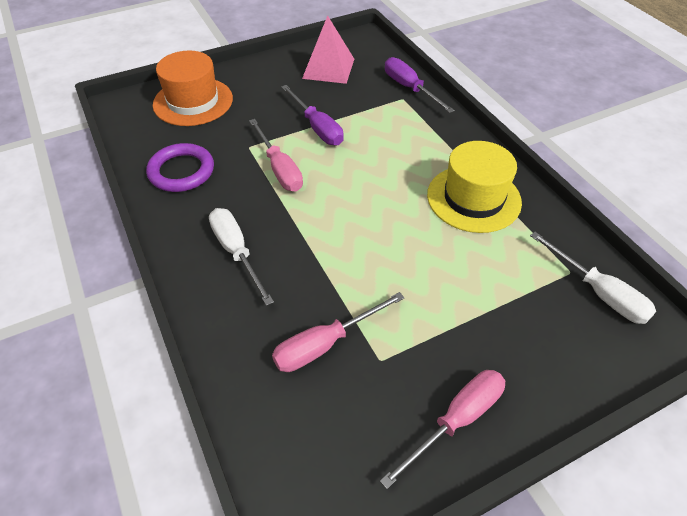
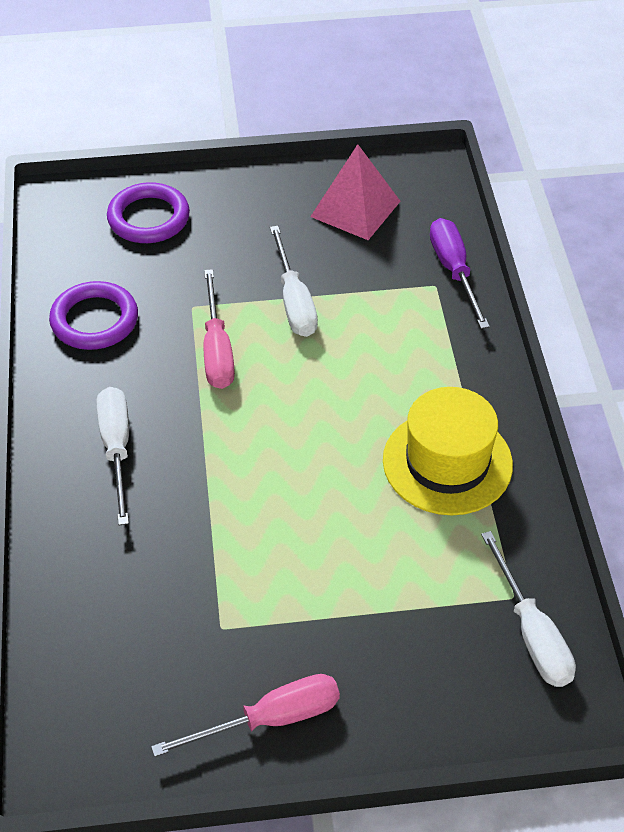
camera: 20 degrees right, 0 degrees up
orange hat [153,51,233,126] -> purple ring [107,182,190,243]
pink screwdriver [272,292,404,372] -> none
purple screwdriver [281,85,344,146] -> white screwdriver [270,226,318,337]

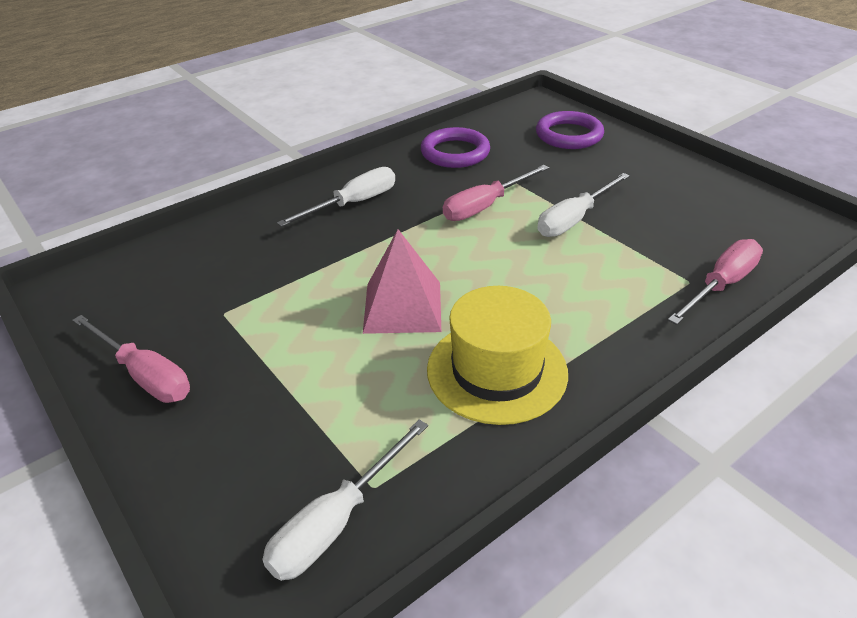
camera: 60 degrees right, 10 degrees down
pink pyramid [310,144,400,240] -> pink pyramid moved to [363,229,441,334]
purple screwdriver [430,218,490,329] -> pink screwdriver [668,239,763,325]

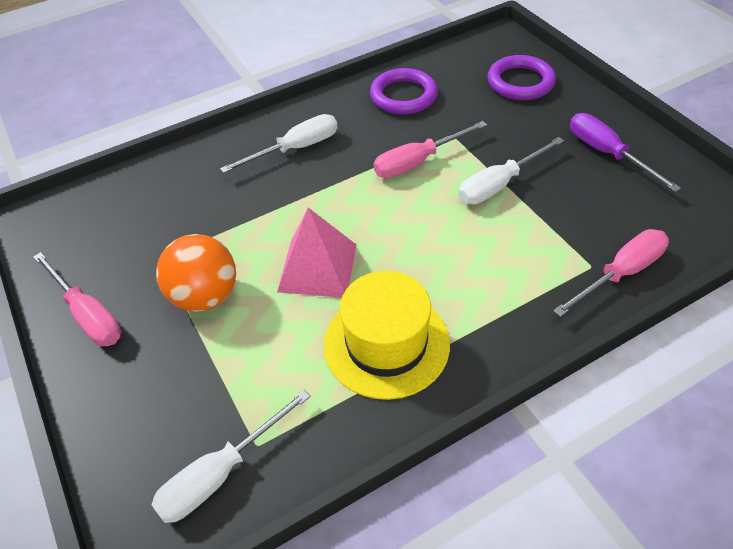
camera: 10 degrees right, 10 degrees up
none -> orange ball [156,234,236,312]
none -> purple screwdriver [570,113,681,192]

